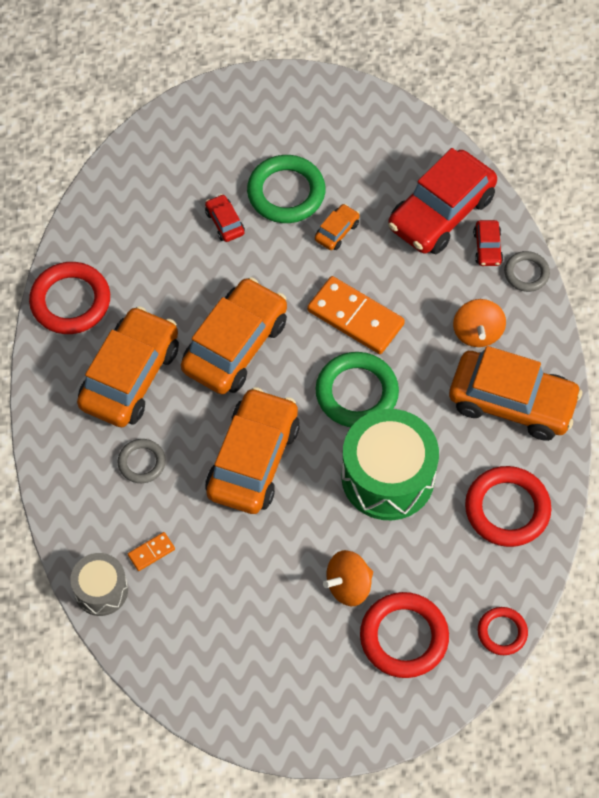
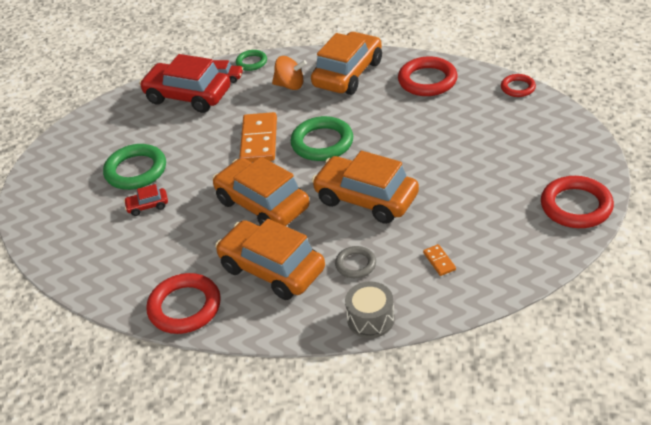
camera: 75 degrees left, 20 degrees down
grey drum [70,553,128,616] -> grey drum moved to [345,281,395,338]
orange domino [307,276,405,354] -> orange domino turned 45 degrees counterclockwise [239,112,277,162]
orange car [315,204,360,250] -> none
orange spinning top [323,550,373,606] -> none
green drum [341,409,439,520] -> none
red ring [360,592,449,678] -> red ring moved to [541,176,614,228]
red car [388,148,497,254] -> red car turned 150 degrees clockwise [139,54,231,113]
grey ring [504,251,550,292] -> green ring [236,50,267,71]

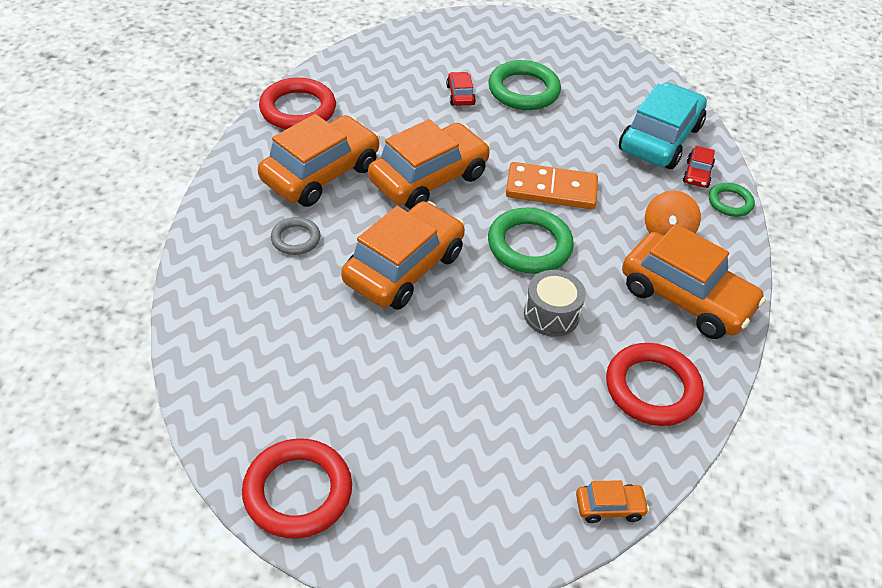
camera: 90 degrees right, 5 degrees up
red car [139,54,231,113] -> turquoise car [619,82,707,169]
grey drum [345,281,395,338] -> grey drum moved to [524,270,586,337]
orange domino [423,244,456,276] -> none
red ring [501,74,536,97] -> orange car [576,480,649,523]

